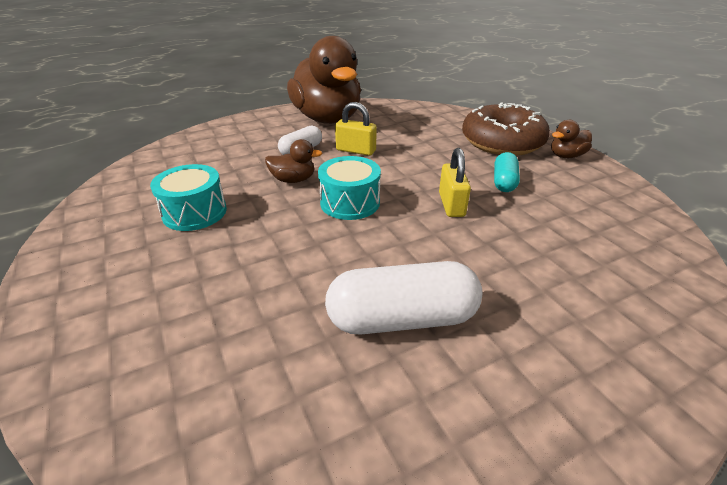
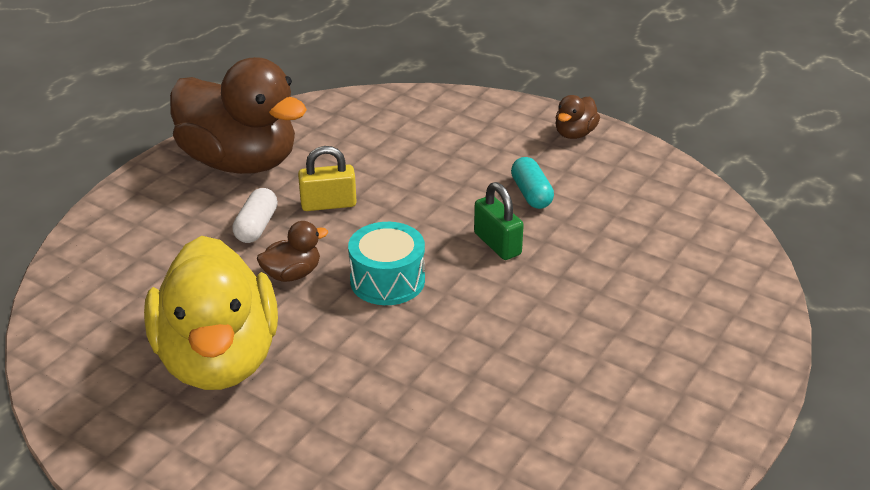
camera: 30 degrees left, 0 degrees up
turquoise drum [150,164,227,231] -> yellow duck [144,236,278,390]
white capsule [325,261,482,335] -> none
yellow padlock [439,148,471,217] -> green padlock [474,182,524,260]
brown donut [462,102,550,156] -> none

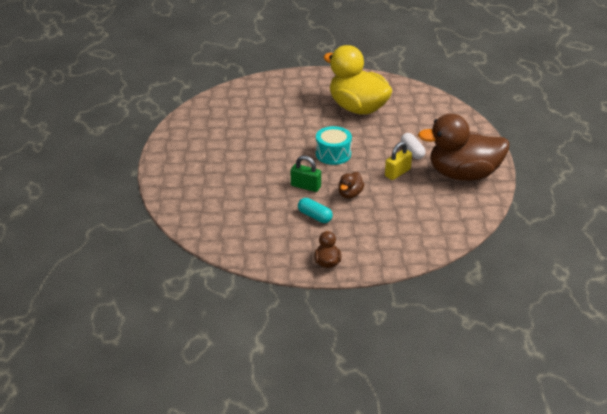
camera: 145 degrees right, 0 degrees up
brown duck [257,221,328,282] -> brown duck moved to [338,172,365,199]

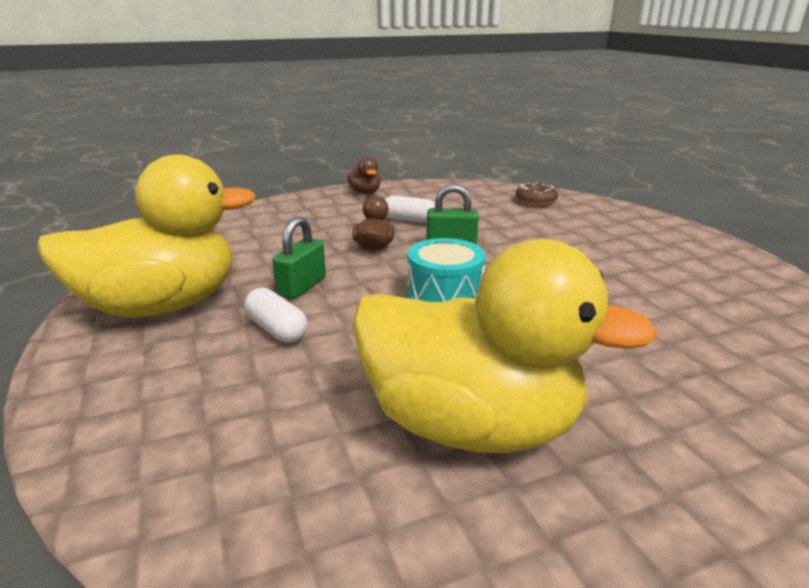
camera: 160 degrees right, 10 degrees down
turquoise capsule [298,198,333,223] -> white capsule [385,195,435,223]
yellow padlock [385,142,412,180] -> green padlock [272,216,326,299]
brown duck [418,114,510,181] -> yellow duck [37,155,256,317]
none -> brown donut [516,183,558,206]

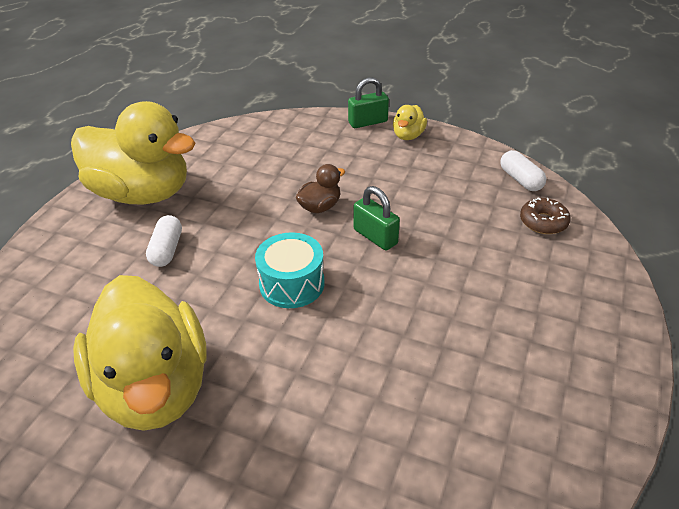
camera: 45 degrees right, 15 degrees up
green padlock [272,216,326,299] -> green padlock moved to [348,77,389,128]
brown duck [347,157,381,194] -> yellow duck [393,105,427,140]
white capsule [385,195,435,223] -> white capsule moved to [500,150,546,191]

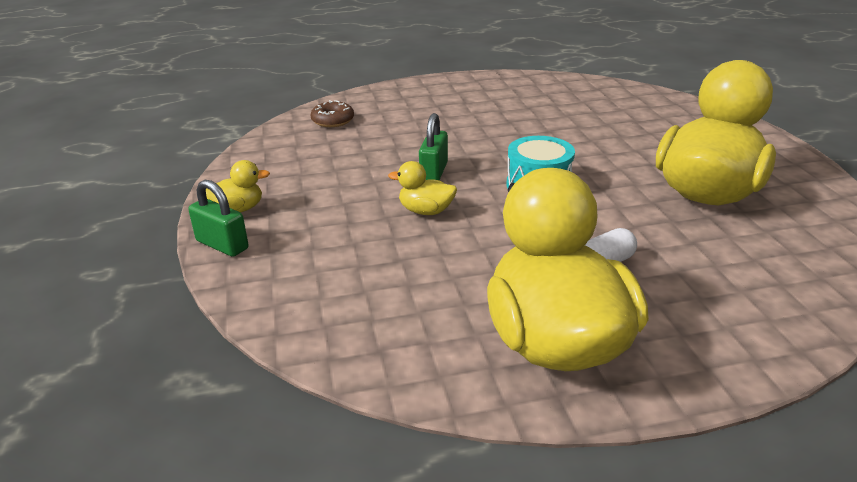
camera: 125 degrees left, 10 degrees down
brown duck [296,164,345,213] -> yellow duck [388,161,457,215]
white capsule [500,150,546,191] -> none

